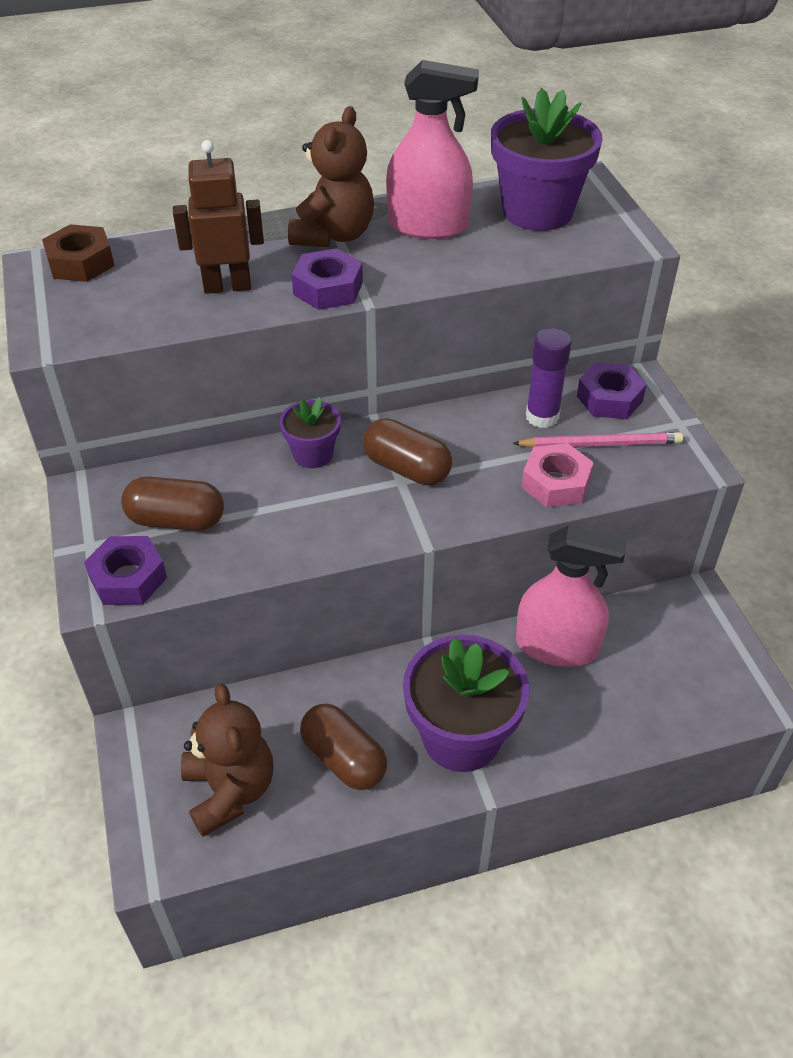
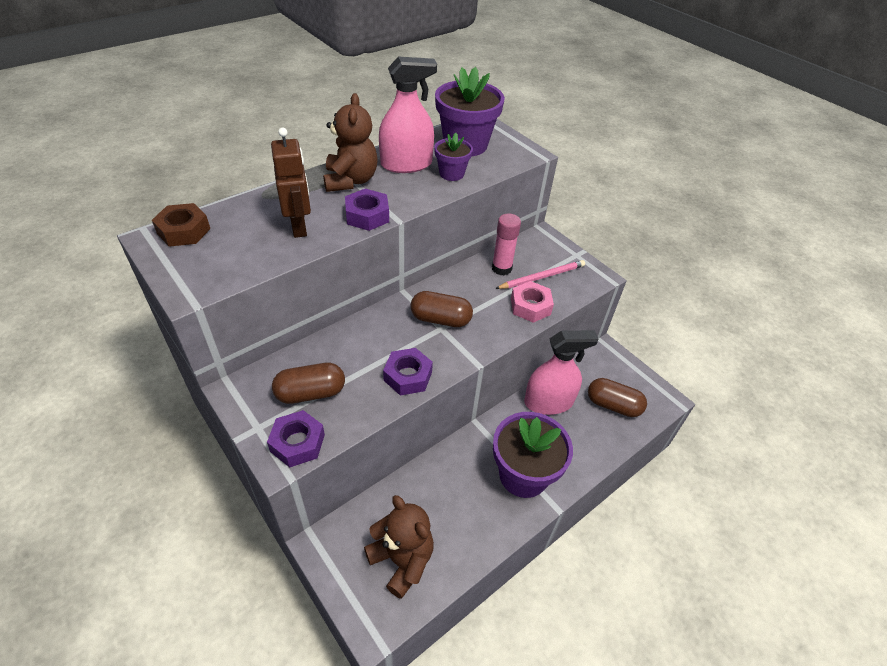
camera: 25 degrees left, 0 degrees up
brown robot [173,140,264,294] -> brown robot turned 105 degrees clockwise [271,128,311,238]
purple flower pot [280,397,341,468] -> purple flower pot moved to [434,133,473,181]
brown capsule [300,704,387,790] -> brown capsule moved to [588,378,647,417]
purple glue stick [526,328,571,428] -> pink glue stick [492,213,521,276]
purple nut [577,362,647,419] -> purple nut moved to [383,348,433,396]

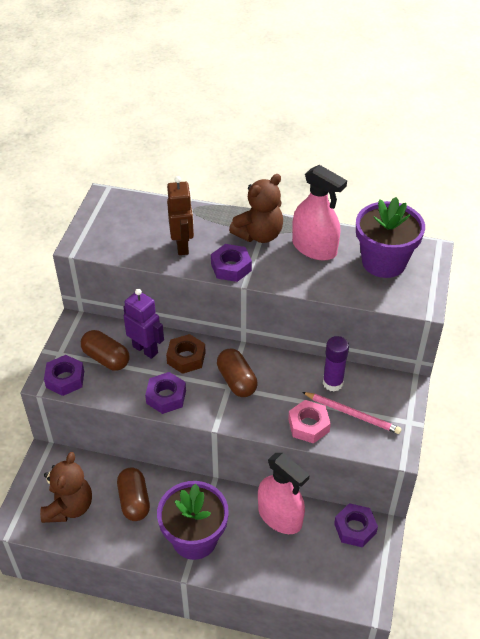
camera: 55 degrees right, 0 degrees up
brown nut [152,203,210,247] -> brown nut moved to [166,334,206,374]
brown robot [271,128,311,238] -> brown robot turned 45 degrees counterclockwise [167,176,194,255]
purple flower pot [434,133,473,181] -> none
pink glue stick [492,213,521,276] -> purple glue stick [323,336,349,392]
brown capsule [588,378,647,417] -> brown capsule moved to [117,467,150,521]
none -> purple robot [123,289,164,359]
none -> purple nut [334,503,378,548]

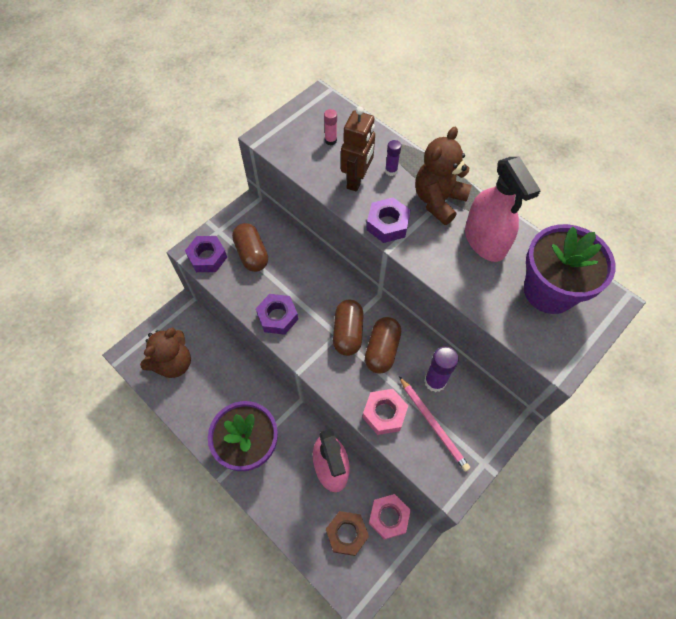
camera: 30 degrees right, 15 degrees up
brown capsule [117,467,150,521] -> brown capsule moved to [365,317,401,373]
purple robot [123,289,164,359] -> none
brown nut [166,334,206,374] -> brown nut moved to [326,511,369,556]
brown teddy bear [229,174,283,243] -> brown teddy bear turned 135 degrees clockwise [415,127,472,225]
purple nut [334,503,378,548] -> pink nut [369,494,411,540]
none -> pink glue stick [324,109,337,145]
none -> purple glue stick [385,140,401,176]

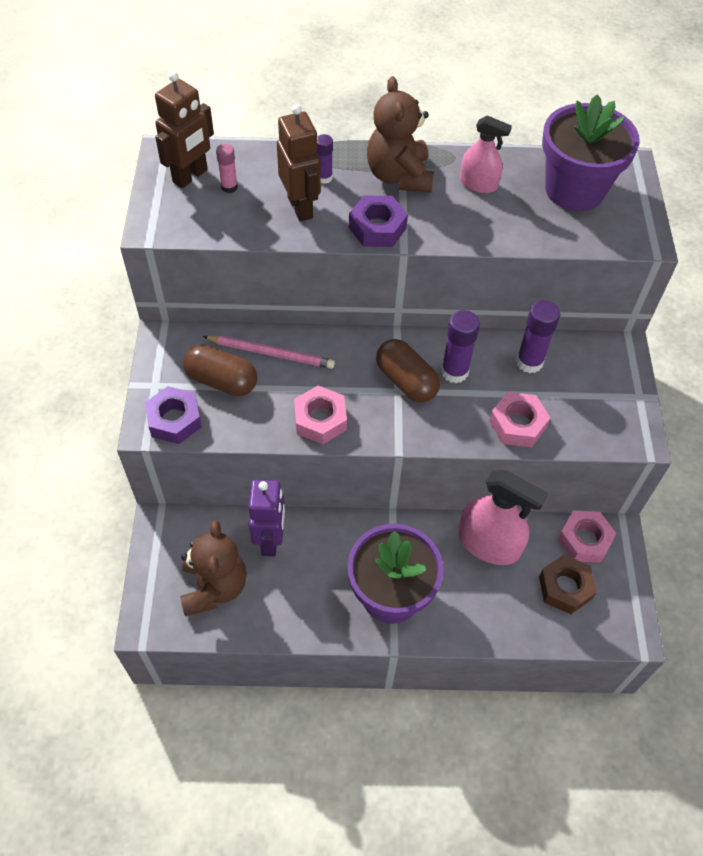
camera: 45 degrees left, 5 degrees down
purple nut [256,294,298,335] -> pink nut [294,386,347,444]
brown capsule [365,317,401,373] -> purple glue stick [441,310,480,383]
pink pencil [399,376,470,472] -> pink pencil moved to [203,336,335,369]
pink spray bottle [465,157,541,262] -> pink spray bottle [460,116,512,193], size x0.59
none -> brown robot [155,71,214,188]
none -> purple robot [248,480,285,556]

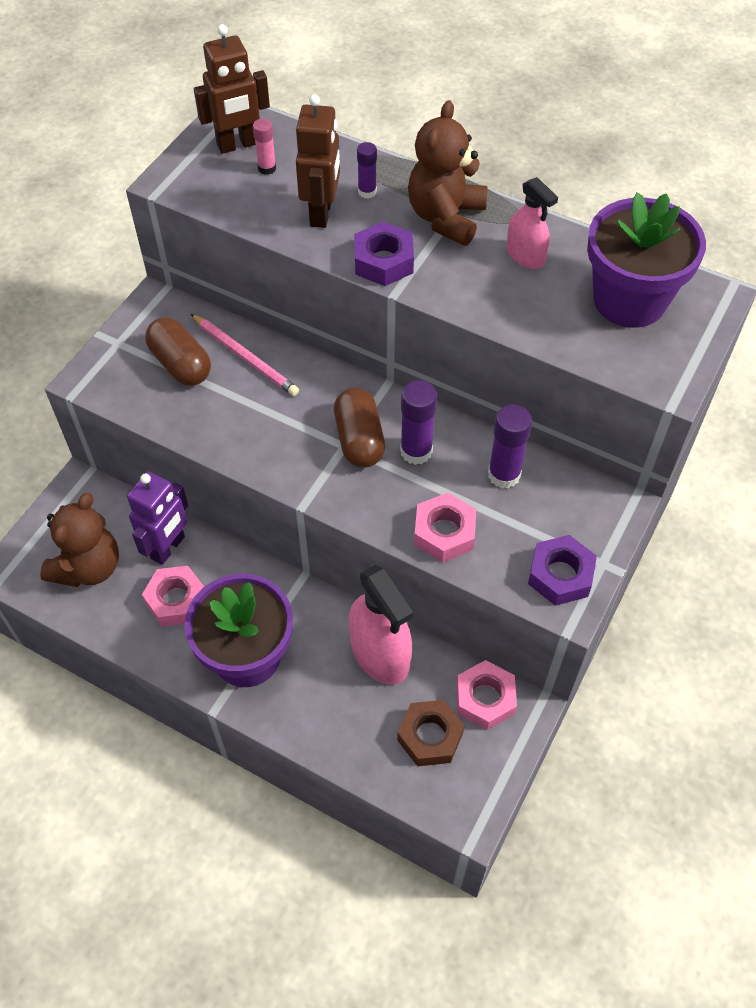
camera: 30 degrees right, 0 degrees up
purple nut [145,386,202,444] -> purple nut moved to [528,535,597,606]
pink nut [294,386,347,444] -> pink nut moved to [142,566,204,627]

